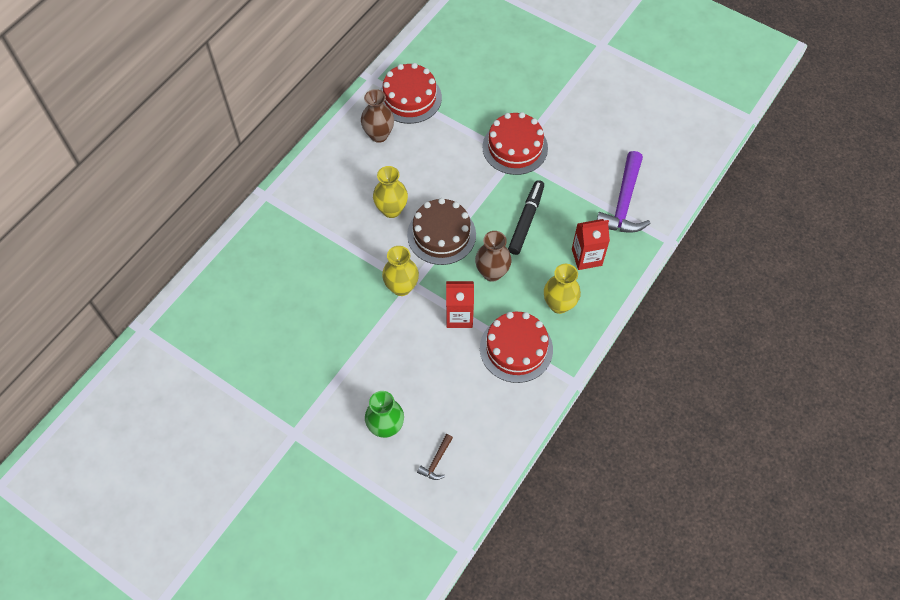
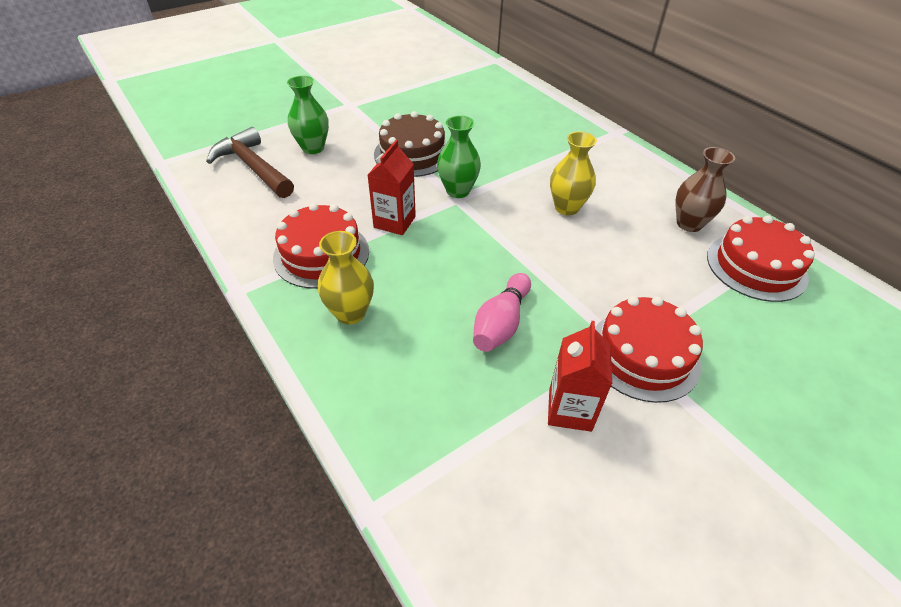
camera: 110 degrees right, 15 degrees down
yellow vase [382,246,419,296] -> green vase [437,115,481,198]
brown cake [407,198,476,265] -> brown cake moved to [374,111,446,177]
brown hammer [417,434,453,480] -> brown hammer [206,127,294,198], size x2.21
brown vase [475,231,512,282] -> none
black marker [508,180,544,255] -> pink bowling pin [473,273,531,352]
red carton [572,219,610,270] -> red carton moved to [548,321,612,432]
purple hammer [597,151,650,233] -> none

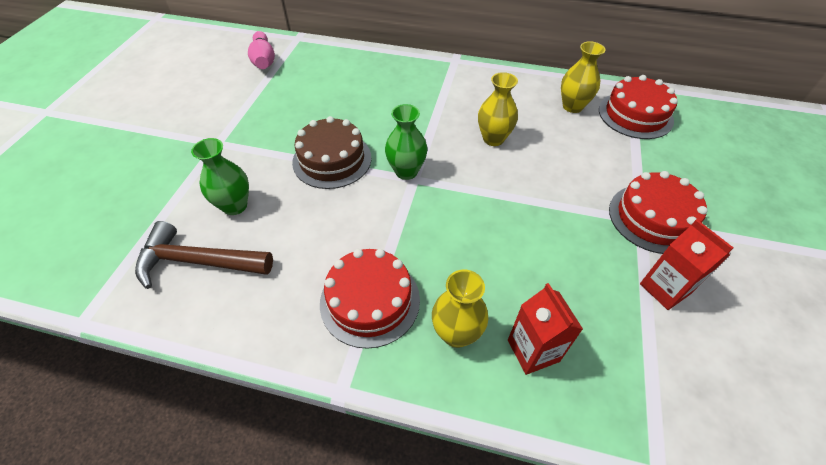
camera: 40 degrees left, 5 degrees up
red carton [368,140,416,235] -> red carton moved to [508,283,583,375]
pink bowling pin [473,273,531,352] -> pink bowling pin moved to [248,31,275,69]
brown vase [676,147,735,232] -> yellow vase [561,41,606,113]

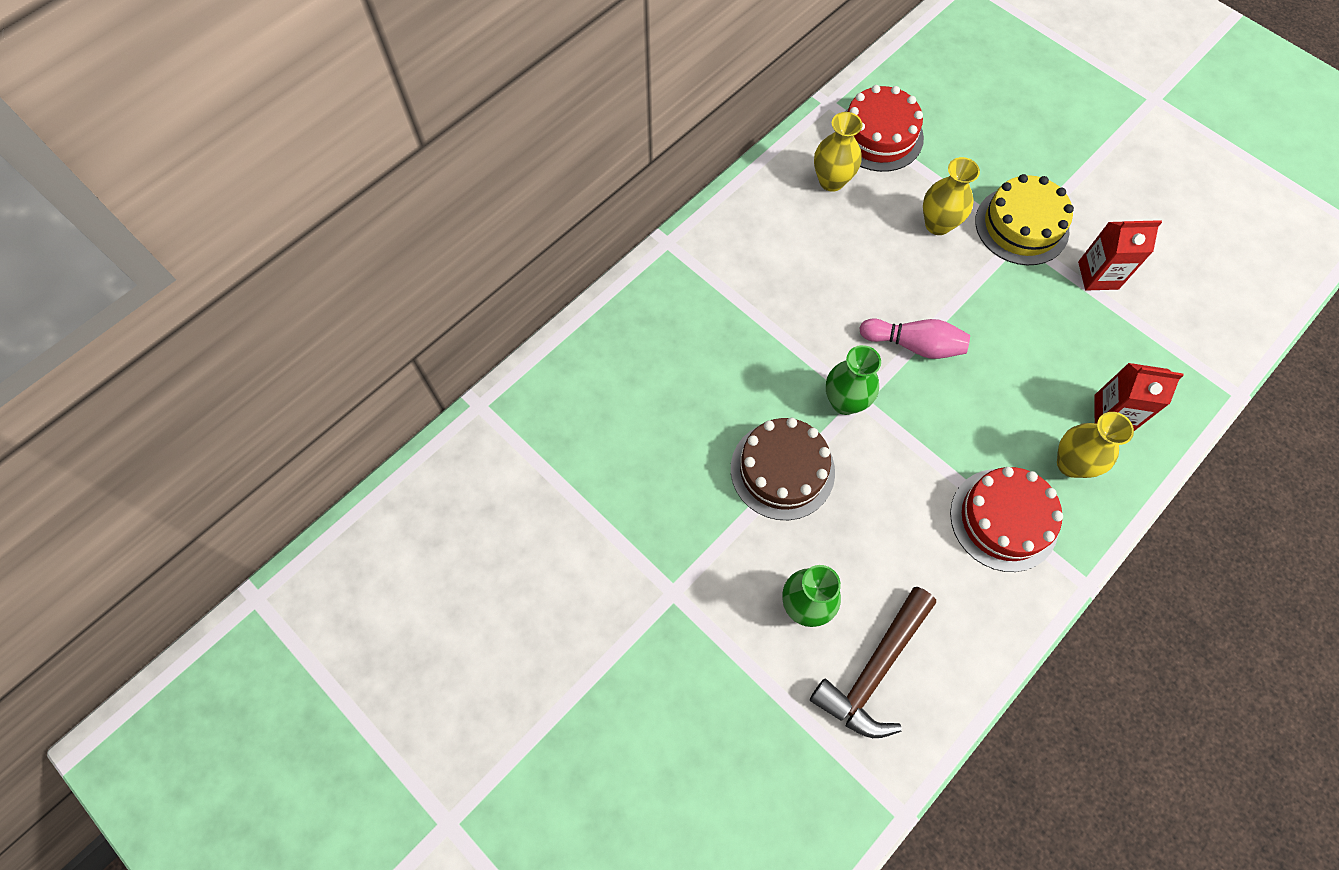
camera: 60 degrees left, 15 degrees up
pink bowling pin [248,31,275,69] -> pink bowling pin moved to [860,319,970,359]
yellow vase [478,72,518,146] -> yellow vase moved to [923,157,980,235]
red cake [609,171,708,254] -> yellow cake [975,174,1074,265]

